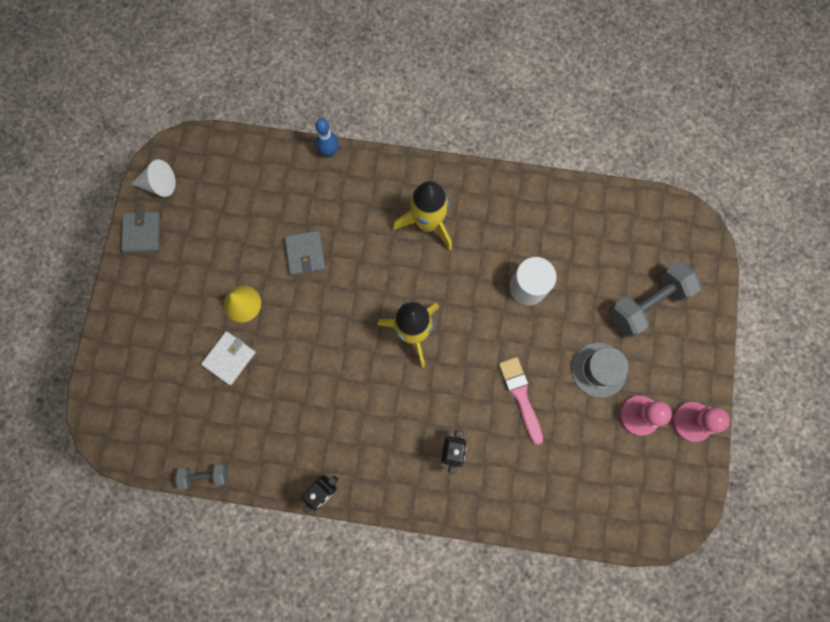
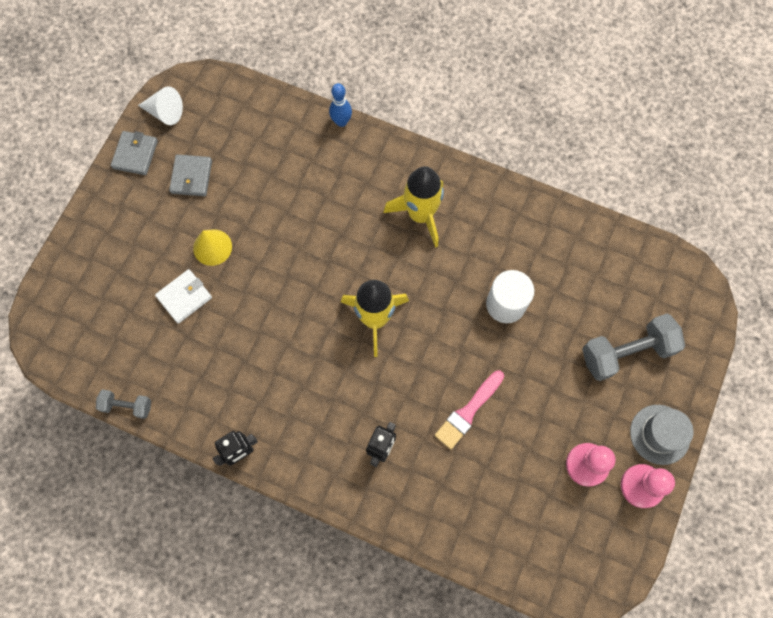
camera: 15 degrees right, 5 degrees down
grey wallet [285,231,326,275] -> grey wallet moved to [169,154,212,196]
pink brush [499,357,543,445] -> pink brush turned 135 degrees counterclockwise [435,370,504,449]
grey hat [572,343,629,398] -> grey hat moved to [630,405,694,465]

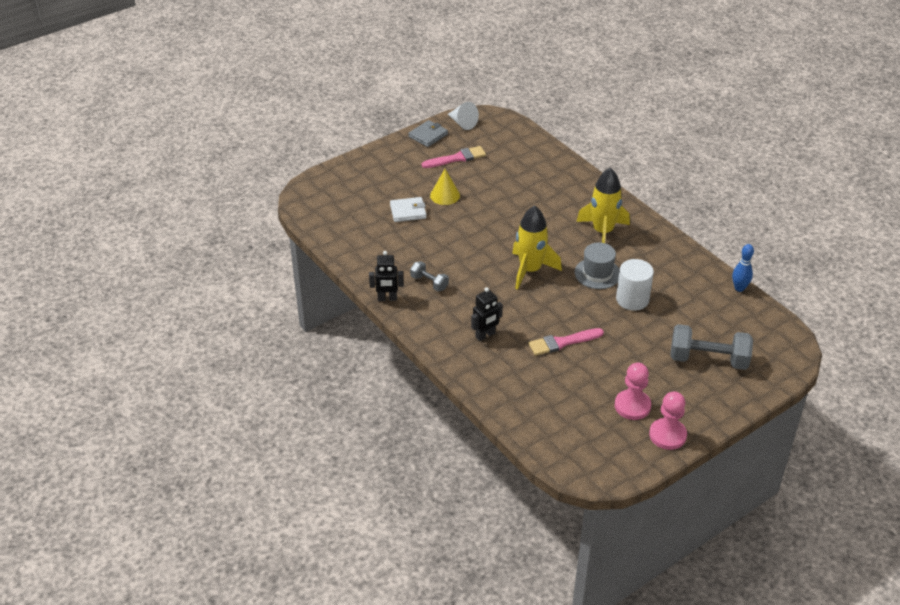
camera: 30 degrees right, 30 degrees down
grey dumbbell [96,389,151,419] -> grey dumbbell moved to [410,261,449,291]
grey wallet [169,154,212,196] -> pink brush [422,146,486,168]
blue bowling pin [329,83,352,127] -> blue bowling pin moved to [732,244,754,292]
grey hat [630,405,694,465] -> grey hat moved to [575,242,620,289]

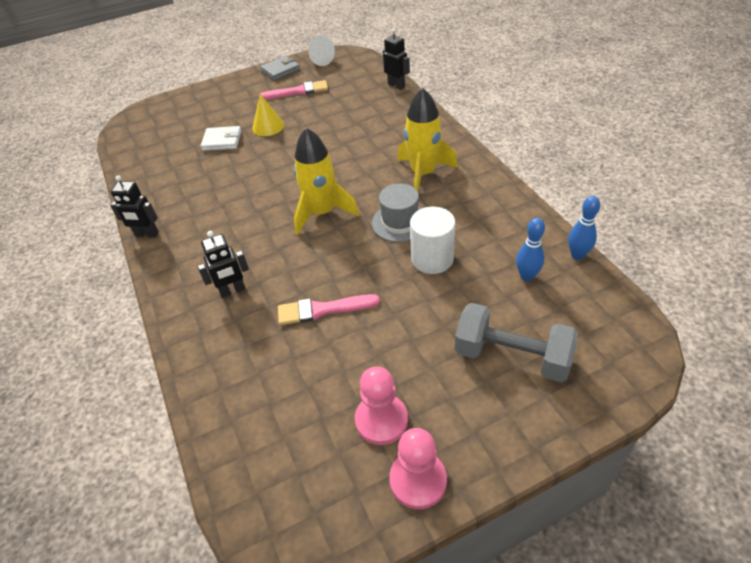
camera: 15 degrees right, 5 degrees up
grey dumbbell [410,261,449,291] -> none
none -> black robot [383,29,410,90]
none -> blue bowling pin [516,218,545,281]

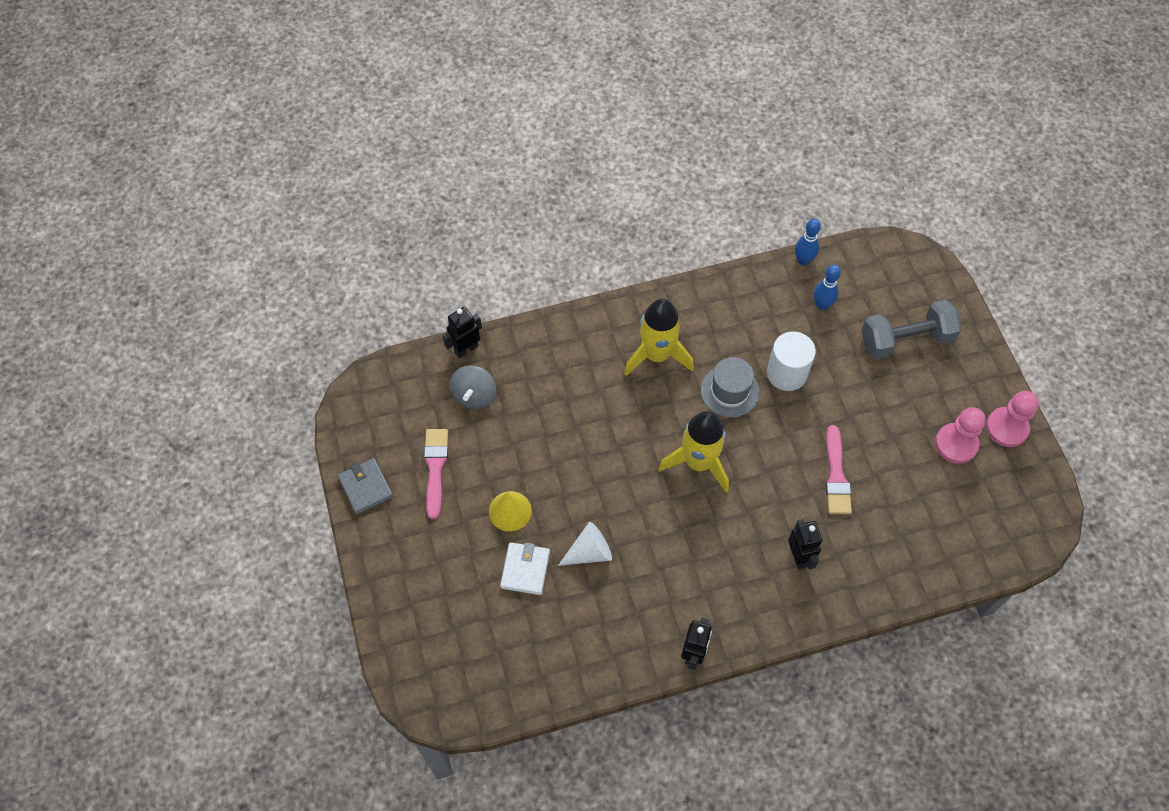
camera: 85 degrees left, 15 degrees up
white cone [308,35,335,66] -> white cone moved to [558,522,612,566]
grey dumbbell [455,303,578,382] -> grey dumbbell turned 45 degrees clockwise [861,300,962,360]
none -> grey spinning top [450,365,496,410]

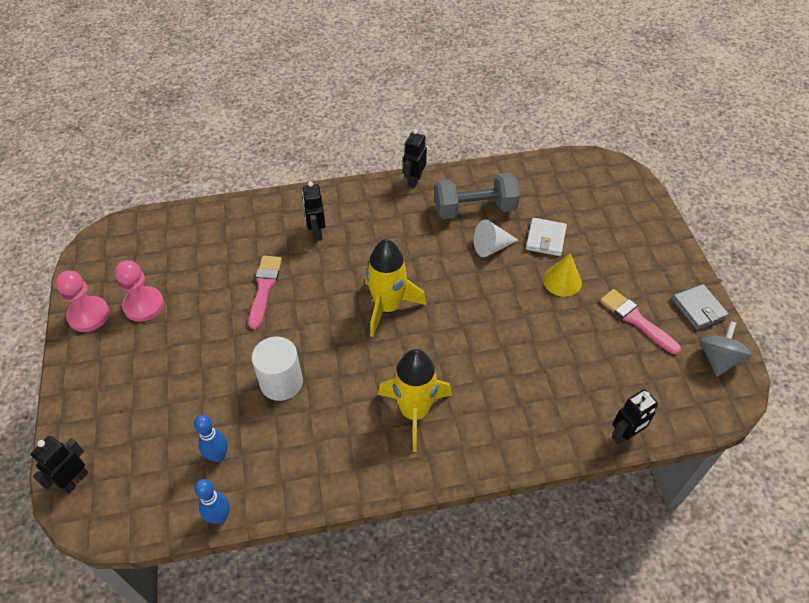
camera: 175 degrees left, 10 degrees down
pink brush [424,429,448,519] -> pink brush turned 135 degrees clockwise [600,289,681,354]
grey spinning top [450,365,496,410] -> grey spinning top moved to [700,321,751,377]
grey hat [701,357,760,418] -> none
grey dumbbell [861,300,962,360] -> grey dumbbell moved to [434,173,520,219]
none -> black robot [31,436,88,494]

